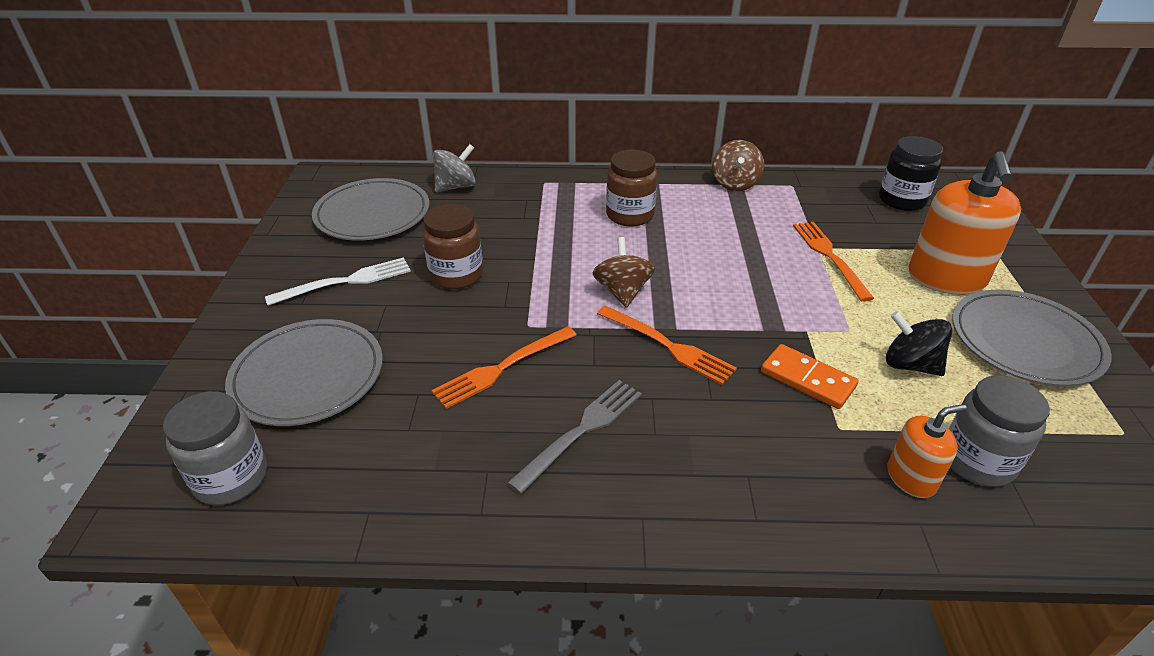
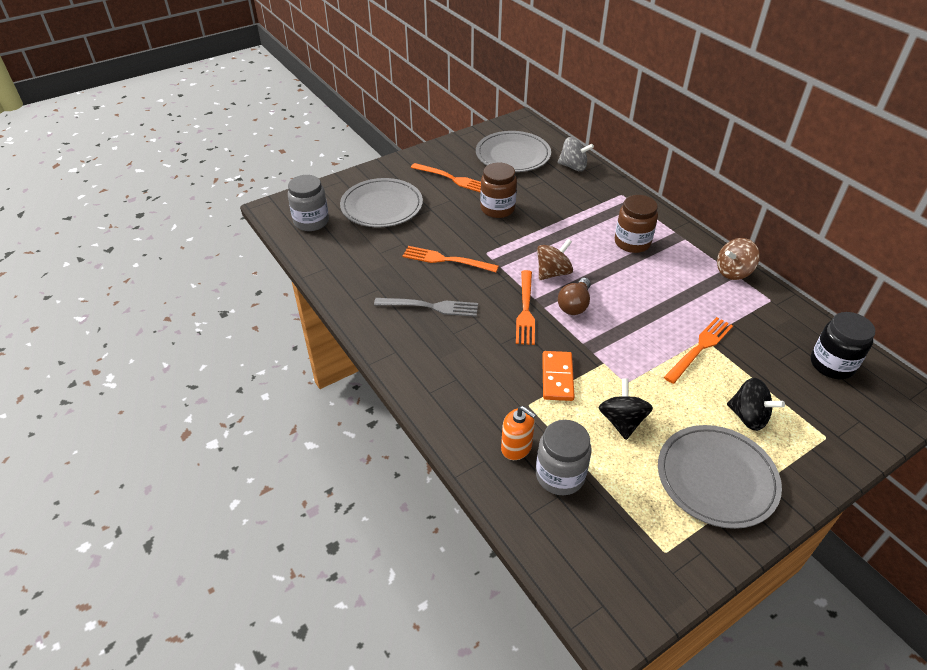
camera: 55 degrees right, 5 degrees up
white fork [265,257,411,306] -> orange fork [411,163,481,193]
orange soap dispenser [909,151,1021,295] -> black spinning top [727,378,785,431]
none -> brown light bulb [558,278,591,315]

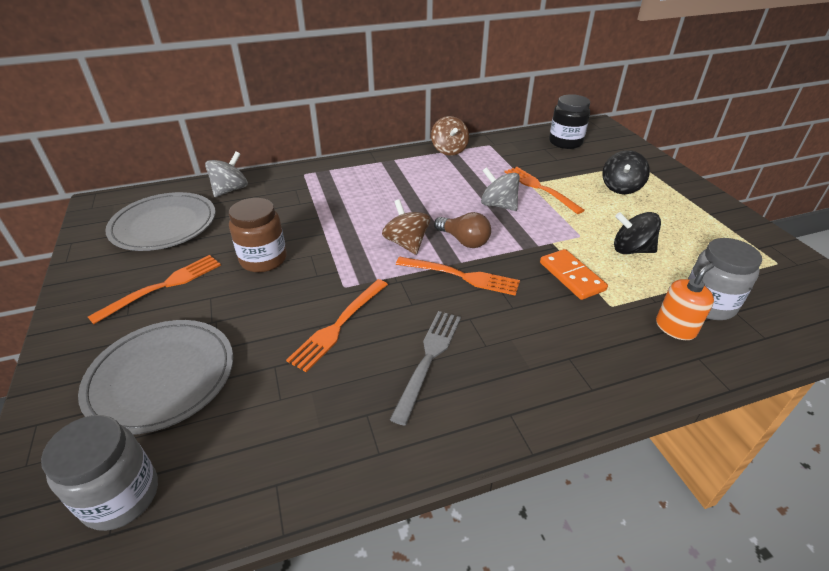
camera: 75 degrees left, 5 degrees down
orange domino [542,351,575,401] -> orange domino turned 45 degrees clockwise [540,249,608,300]
brown jar [615,195,658,253] -> none
grey plate [658,425,782,529] -> none
black spinning top [727,378,785,431] -> black spinning top turned 150 degrees clockwise [602,150,650,194]
none -> grey spinning top [481,167,520,211]

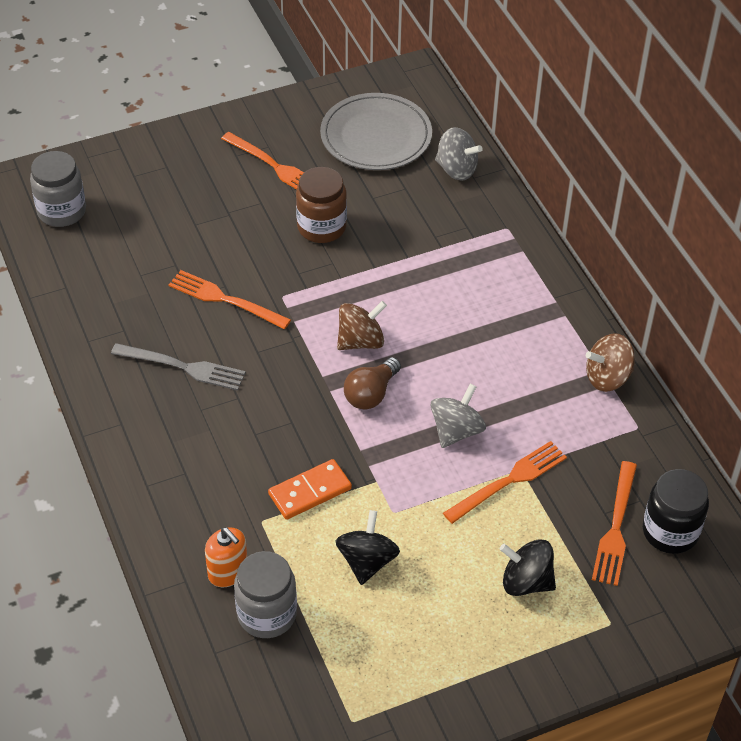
camera: 85 degrees right, 10 degrees up
grey plate [78,320,233,434] -> none
orange fork [396,257,520,296] -> orange fork moved to [592,461,637,586]

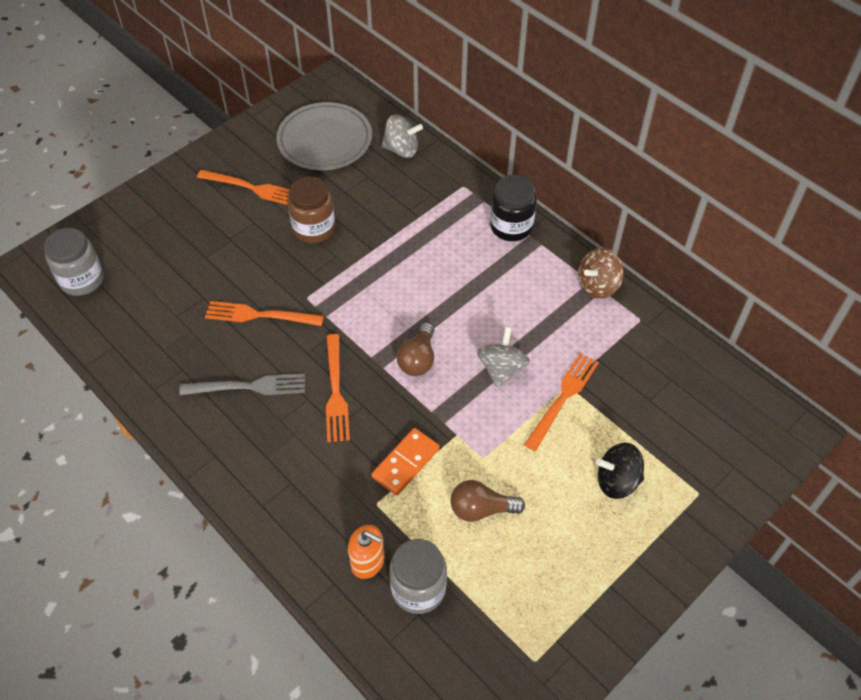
camera: 20 degrees left, 5 degrees up
black spinning top [336,510,400,585] -> brown light bulb [450,480,525,522]
brown spinning top [337,301,387,350] -> none
orange fork [592,461,637,586] -> orange fork moved to [326,334,350,442]
black jar [643,469,709,554] -> black jar moved to [490,175,537,241]

